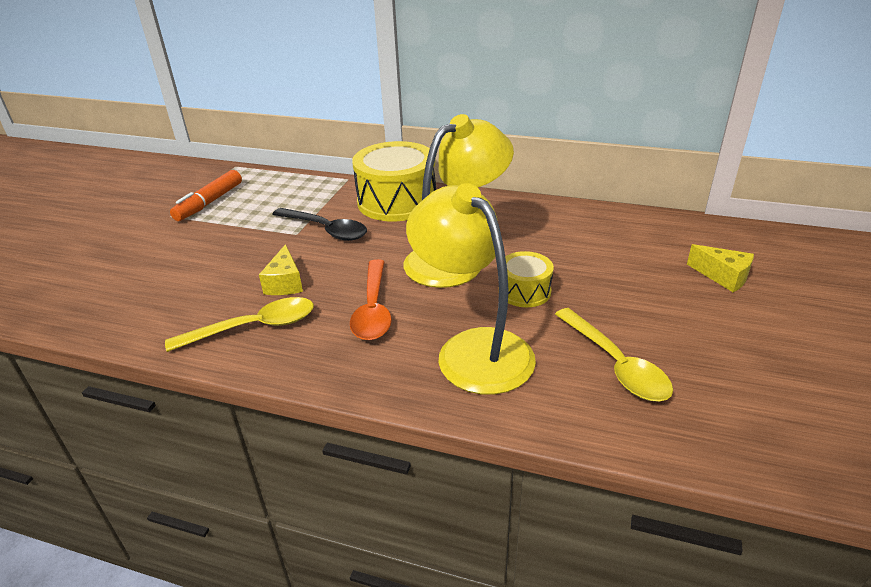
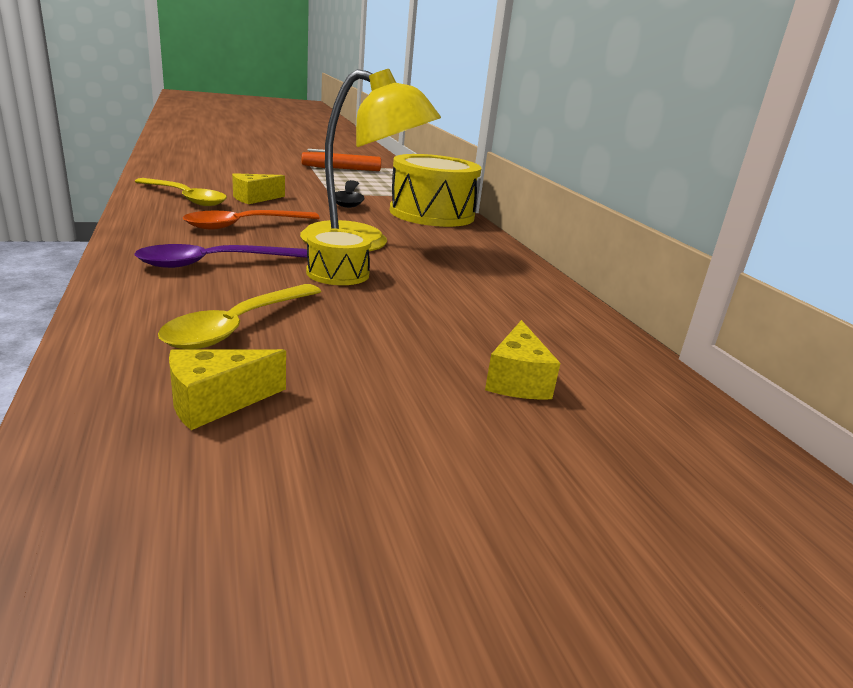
camera: 50 degrees right, 10 degrees down
yellow lamp [406,183,536,395] -> purple spoon [134,244,307,268]
none -> yellow cheese [169,349,286,430]

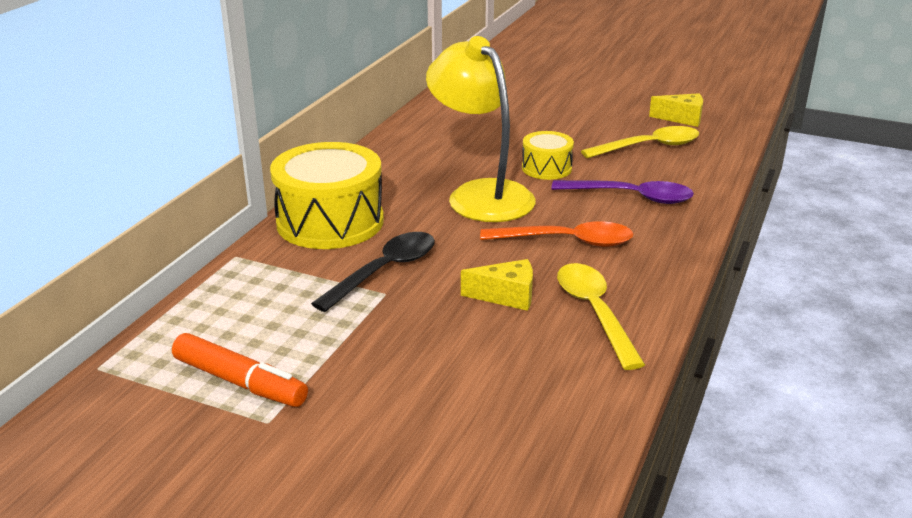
camera: 135 degrees left, 5 degrees up
yellow cheese [485,320,560,399] -> none

